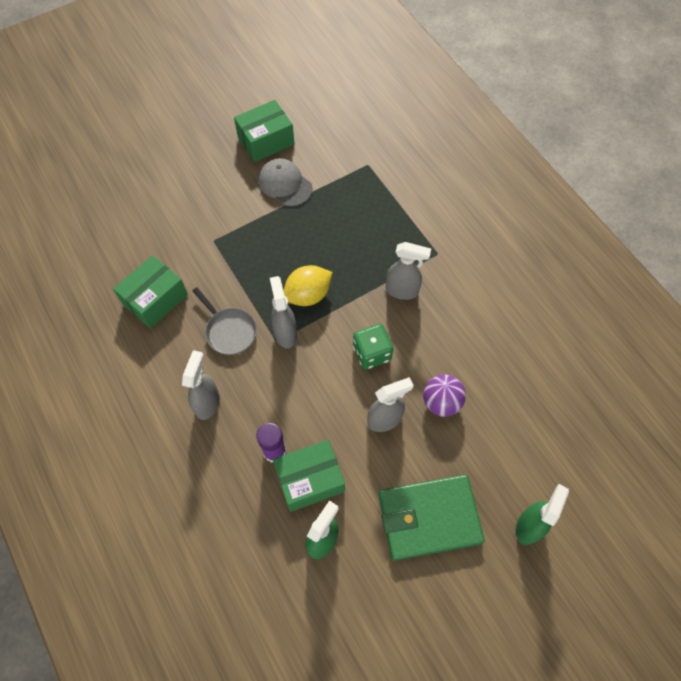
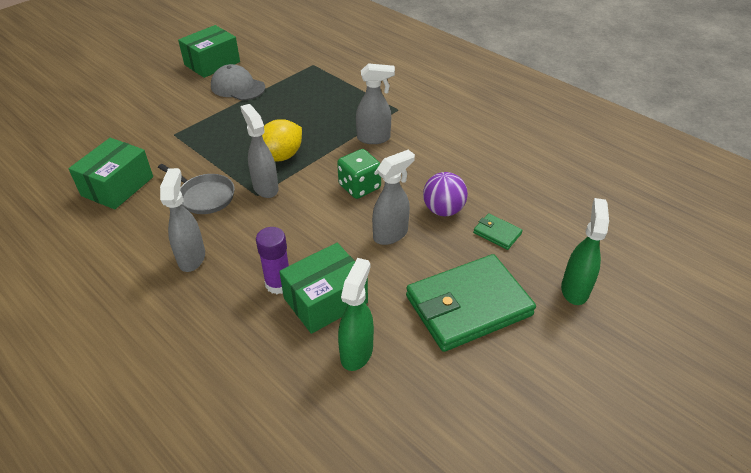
camera: 15 degrees left, 20 degrees down
none -> green wallet [473,213,523,250]

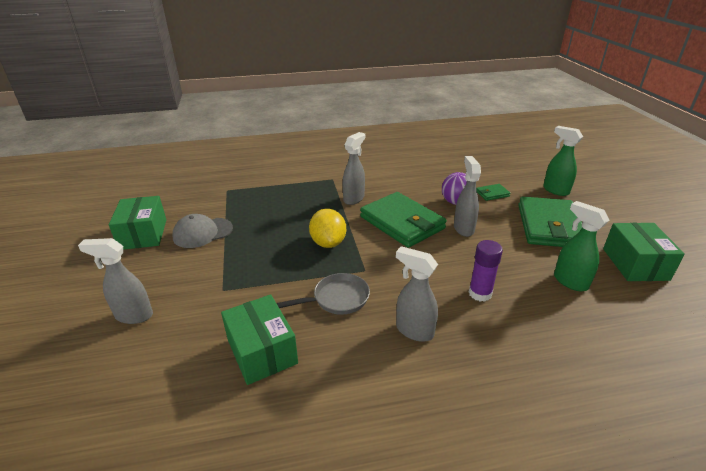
camera: 55 degrees left, 10 degrees down
grey spray bottle [240,104,279,198] -> grey spray bottle moved to [78,238,153,324]
green box [279,243,368,334] -> green box moved to [603,223,685,281]
green dice [337,149,381,199] -> green wallet [360,192,447,248]

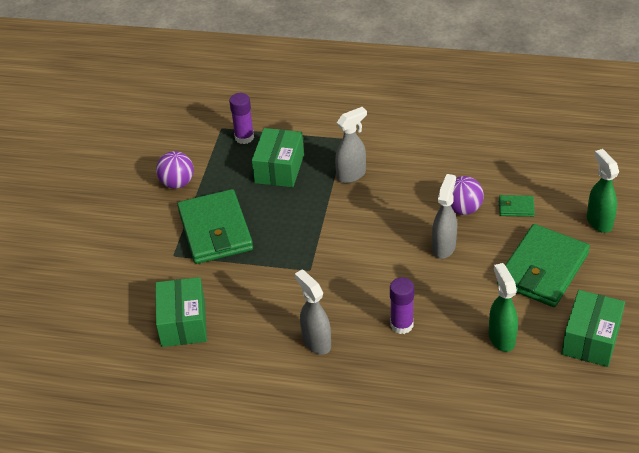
camera: 25 degrees right, 10 degrees up
grey spray bottle [78,238,153,324] -> none
green box [109,196,166,250] -> green box moved to [252,128,304,187]
grey cap [172,214,233,248] -> purple ball [156,151,194,189]
grey pan [277,273,370,315] -> none
yellow lemon [309,209,346,248] -> none
green wallet [360,192,447,248] -> green wallet moved to [177,189,253,264]
none -> purple glue stick [229,93,254,144]

